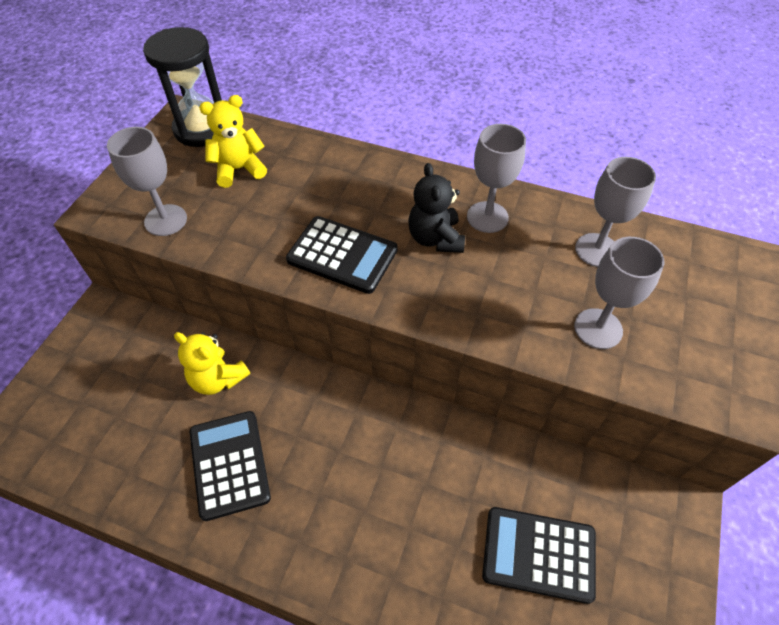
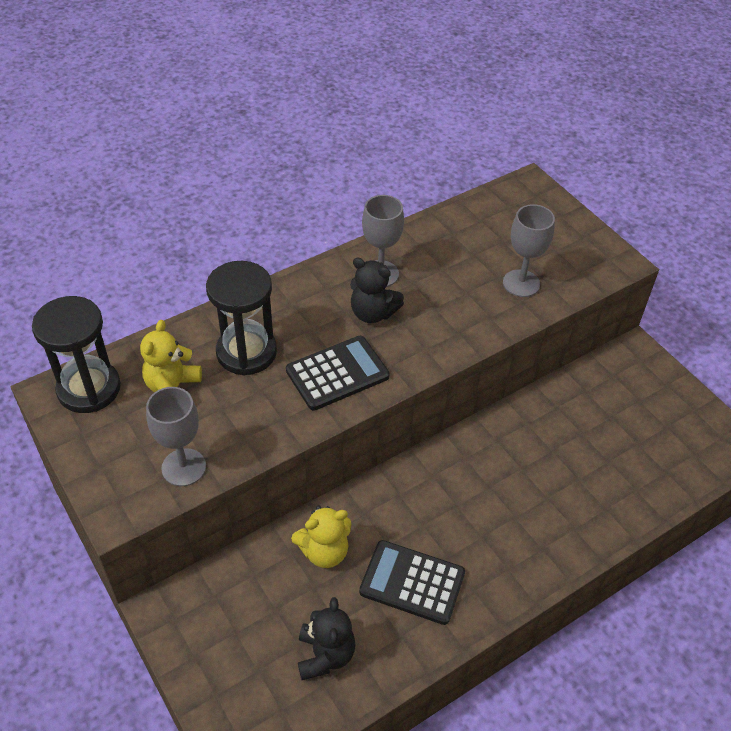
camera: 55 degrees left, 5 degrees down
black calculator [482,507,596,604] -> none
grey goblet [575,157,656,267] -> none
none -> black hourglass [206,261,277,376]
none -> black teddy bear [298,597,355,680]

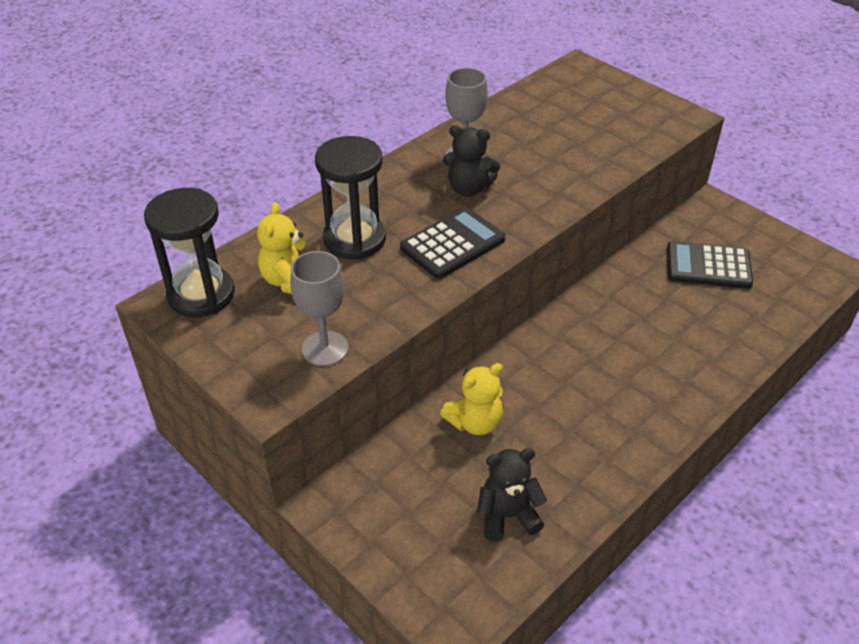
camera: 10 degrees left, 5 degrees down
black teddy bear [298,597,355,680] -> black teddy bear turned 90 degrees counterclockwise [477,448,547,542]
black calculator [359,540,465,625] -> black calculator moved to [667,241,753,289]
grey goblet [503,204,555,297] -> none

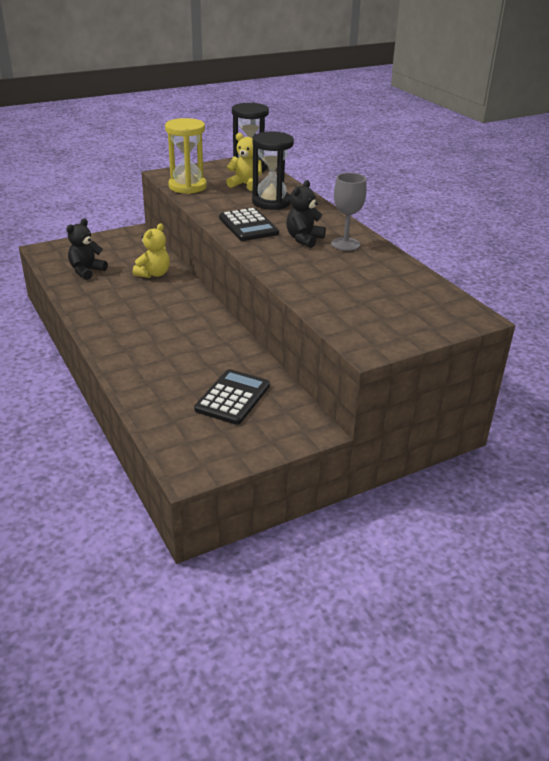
camera: 105 degrees right, 10 degrees down
grey goblet [290,251,348,366] -> yellow hourglass [165,118,207,194]
yellow teddy bear [440,363,503,435] -> yellow teddy bear turned 135 degrees counterclockwise [133,223,170,278]
black teddy bear [477,448,547,542] -> black teddy bear turned 150 degrees counterclockwise [67,218,108,280]

